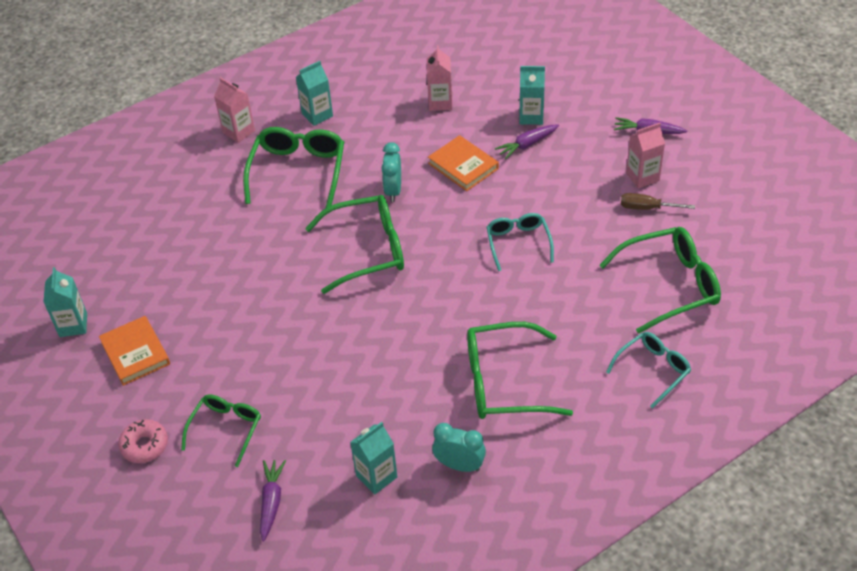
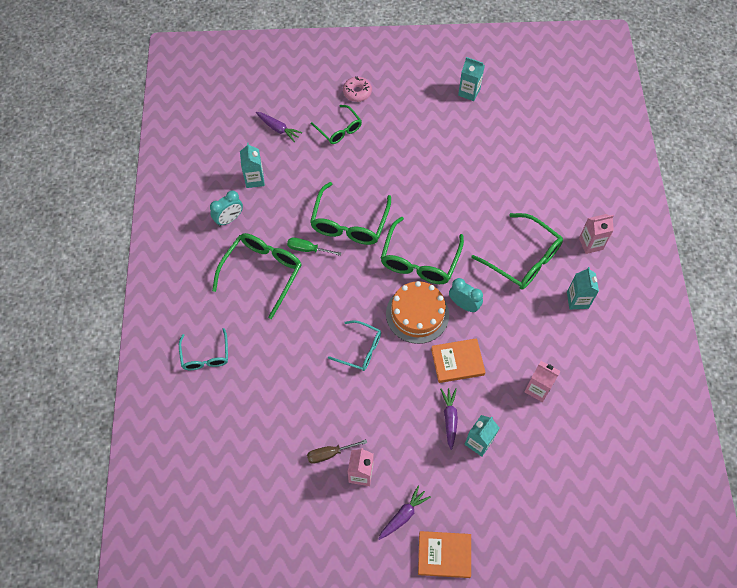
camera: 120 degrees right, 15 degrees up
orange book [99,316,170,386] -> orange book moved to [418,531,471,578]
green glasses [599,227,721,334] -> green glasses moved to [310,182,391,245]
brown screwdriver [621,193,695,210] -> brown screwdriver turned 150 degrees counterclockwise [307,439,367,464]
none -> green screwdriver [287,237,341,256]
none -> orange cake [386,281,449,344]

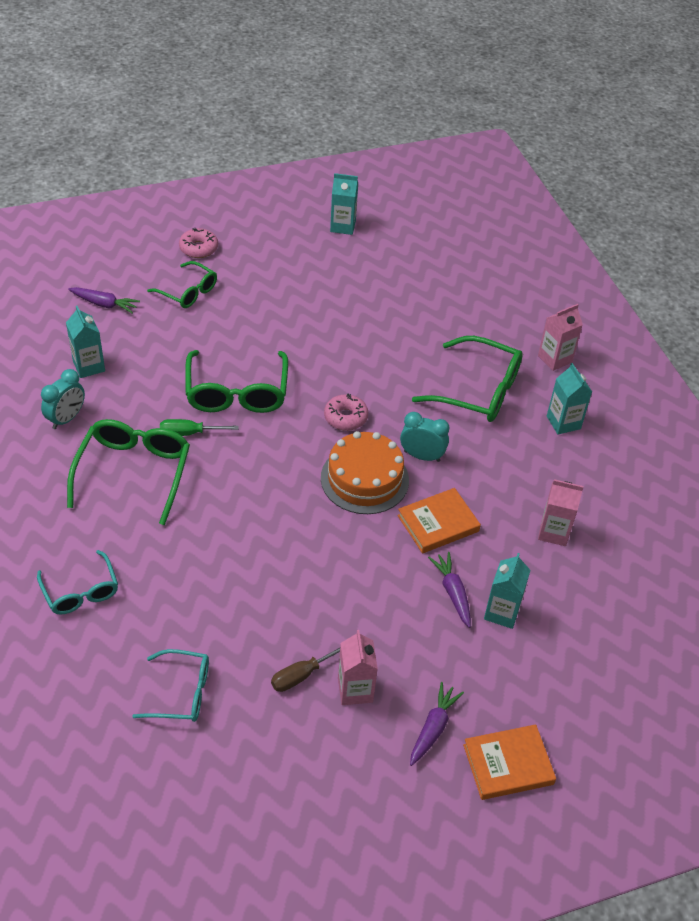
camera: 20 degrees left, 15 degrees down
turquoise glasses [328,320,381,371] -> turquoise glasses moved to [132,649,209,722]
green glasses [381,216,464,284] -> pink donut [324,394,368,431]

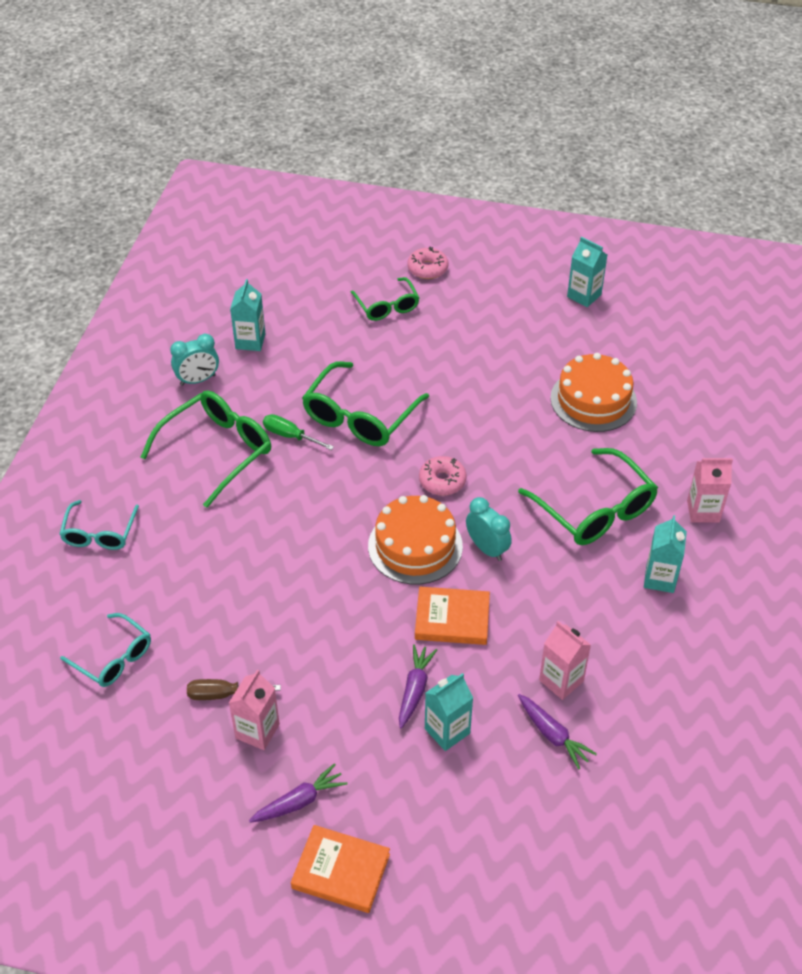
camera: 35 degrees right, 0 degrees up
purple carrot [68,287,140,314] -> purple carrot moved to [518,694,597,770]
none -> orange cake [550,353,637,432]

